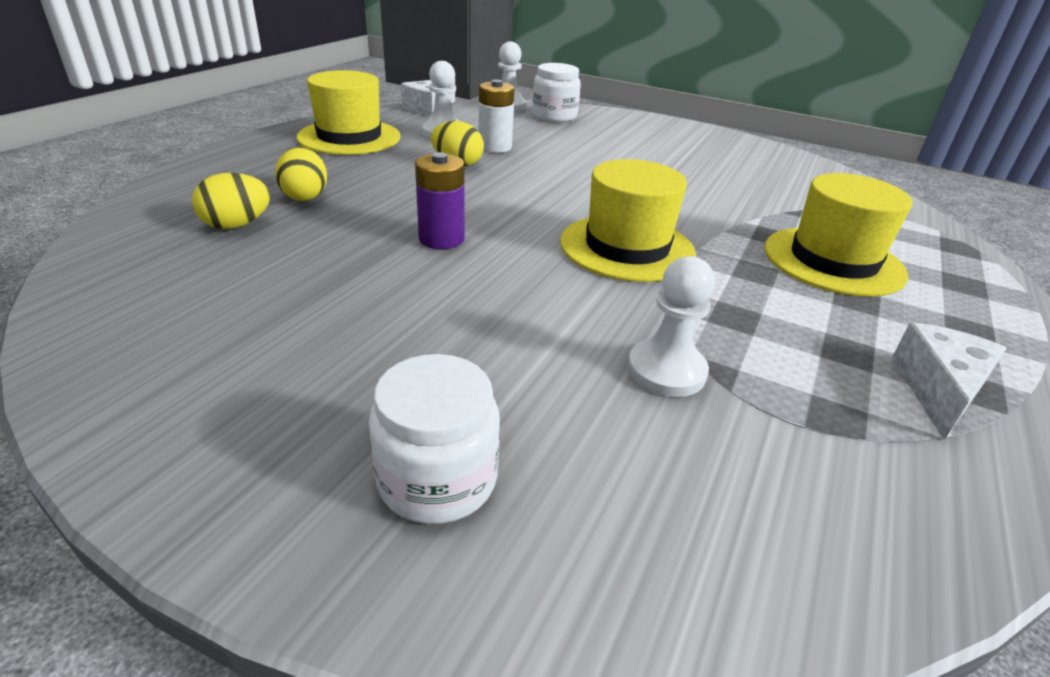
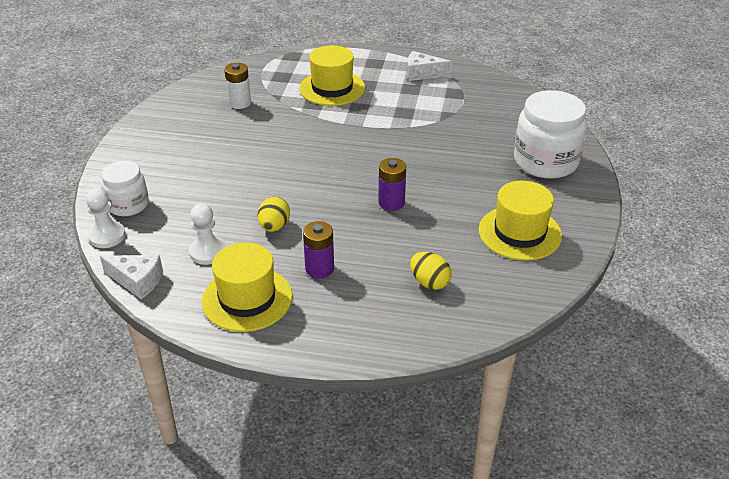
camera: 105 degrees left, 5 degrees up
yellow egg [275,147,327,201] -> none
white jar [369,354,500,524] -> white jar [514,90,587,179], size x1.68
white battery [478,79,514,153] -> white battery moved to [224,63,251,109]
yellow hat [560,159,696,282] -> yellow hat moved to [479,181,562,261]
white pawn [627,256,715,397] -> none
none -> purple battery [303,221,334,278]

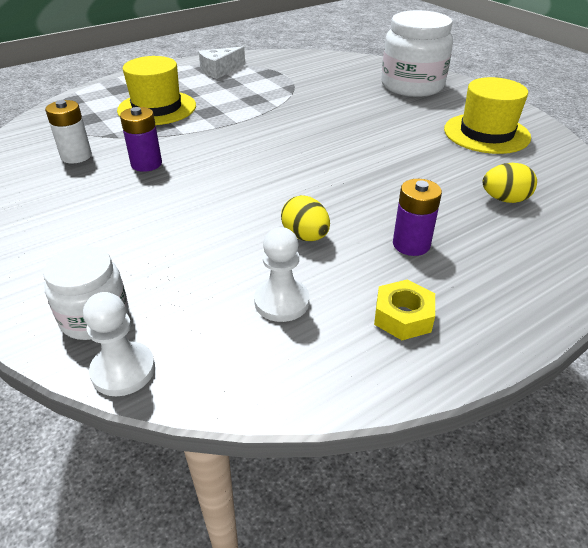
camera: 45 degrees left, 0 degrees up
white cheese [100,255,163,299] -> none
yellow hat [202,243,292,332] -> yellow nut [374,279,435,340]
purple battery [378,158,406,211] -> purple battery moved to [120,107,162,172]

